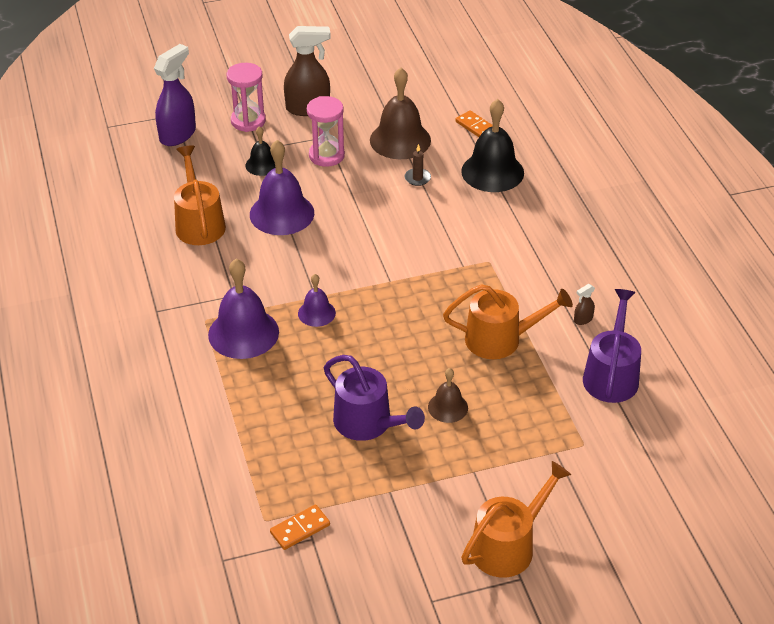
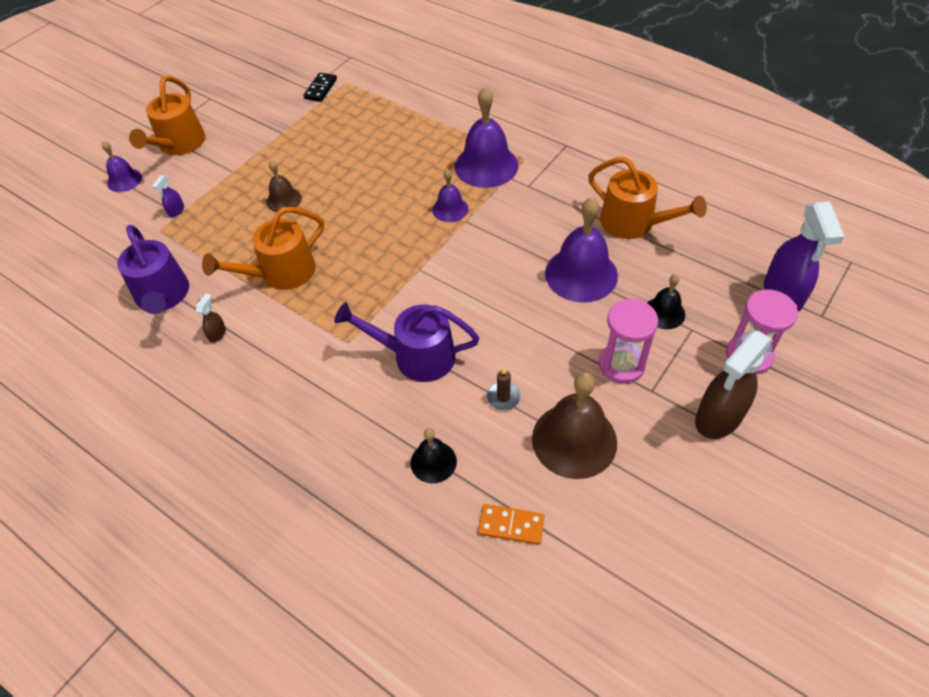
camera: 145 degrees right, 10 degrees up
orange domino [270,505,330,550] -> black domino [303,73,337,102]
purple watering can [324,355,425,441] -> purple watering can moved to [334,302,479,382]
black bell [461,99,524,192] -> black bell [411,428,457,483], size x0.54
none -> purple bell [102,141,142,192]
none -> purple spray bottle [152,175,184,217]

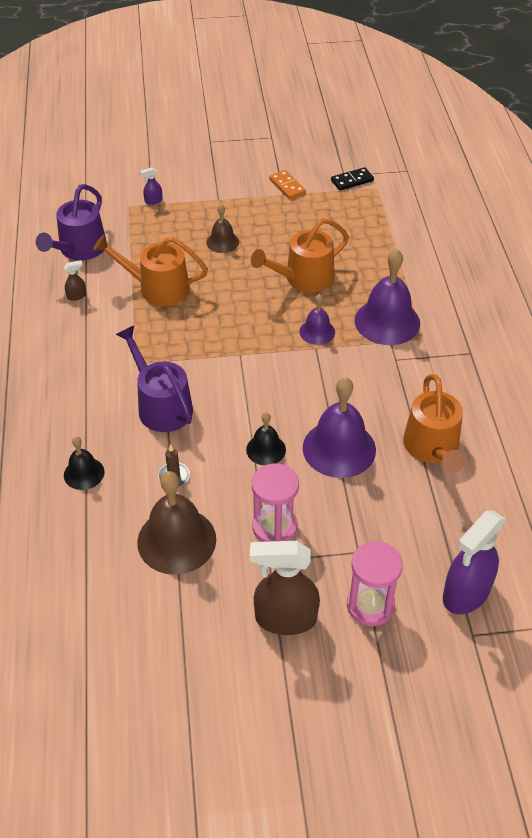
camera: 45 degrees right, 5 degrees down
purple bell [102,141,142,192] -> none
orange watering can [129,76,205,155] -> orange watering can moved to [251,218,349,292]
orange domino [478,504,544,545] -> orange domino moved to [269,170,306,199]
black bell [647,274,685,329] -> black bell moved to [246,413,286,465]

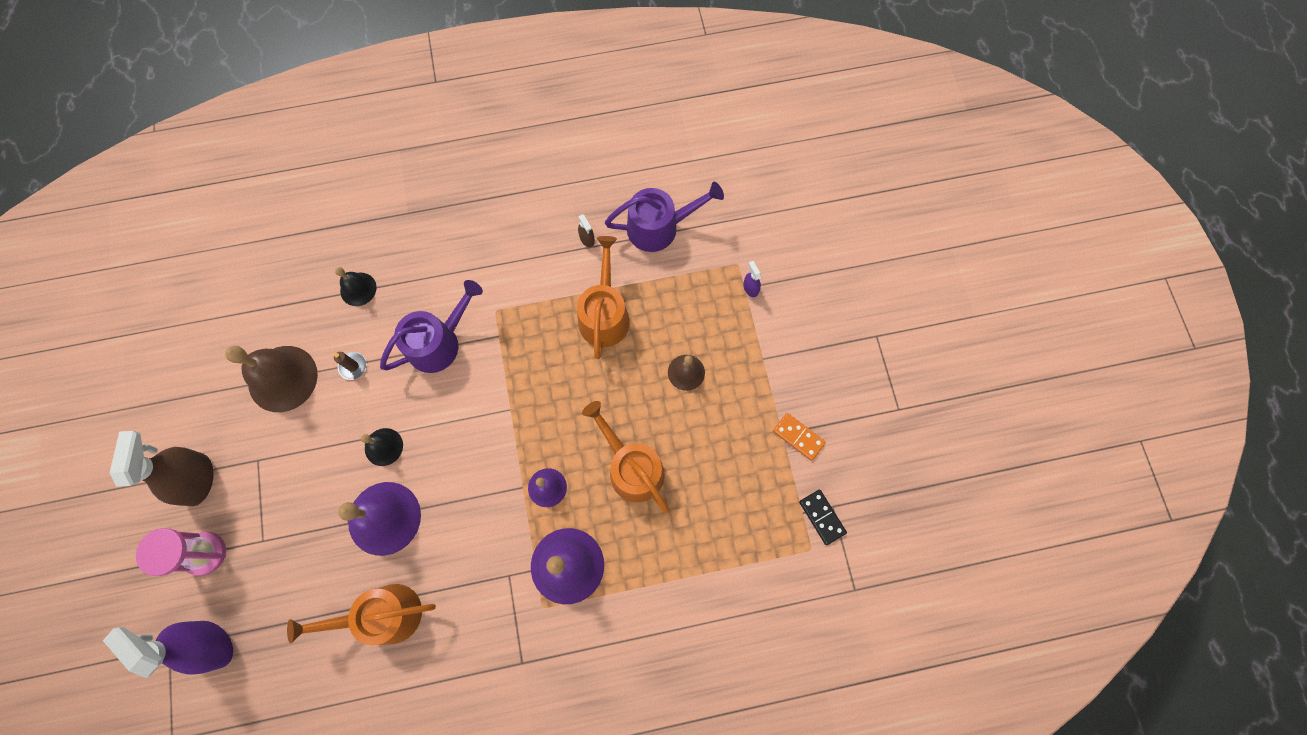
camera: 85 degrees right, 25 degrees up
purple watering can [36,184,106,260] -> purple watering can turned 150 degrees clockwise [605,182,724,252]
pink hourglass [252,464,299,542] -> none
orange domino [269,170,306,199] -> orange domino turned 75 degrees clockwise [773,413,826,461]

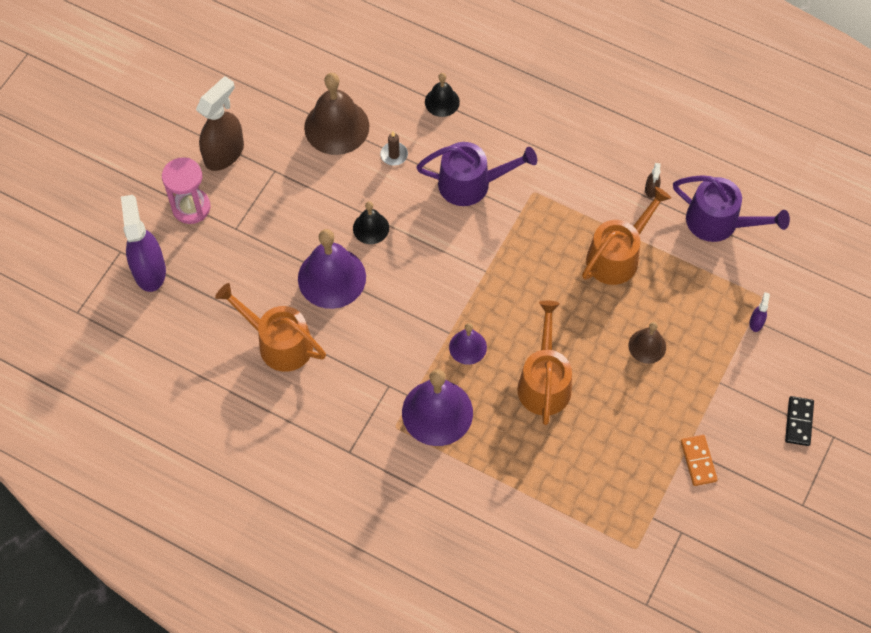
camera: 40 degrees right, 10 degrees down
black domino [799,490,847,545] -> black domino moved to [785,396,814,446]

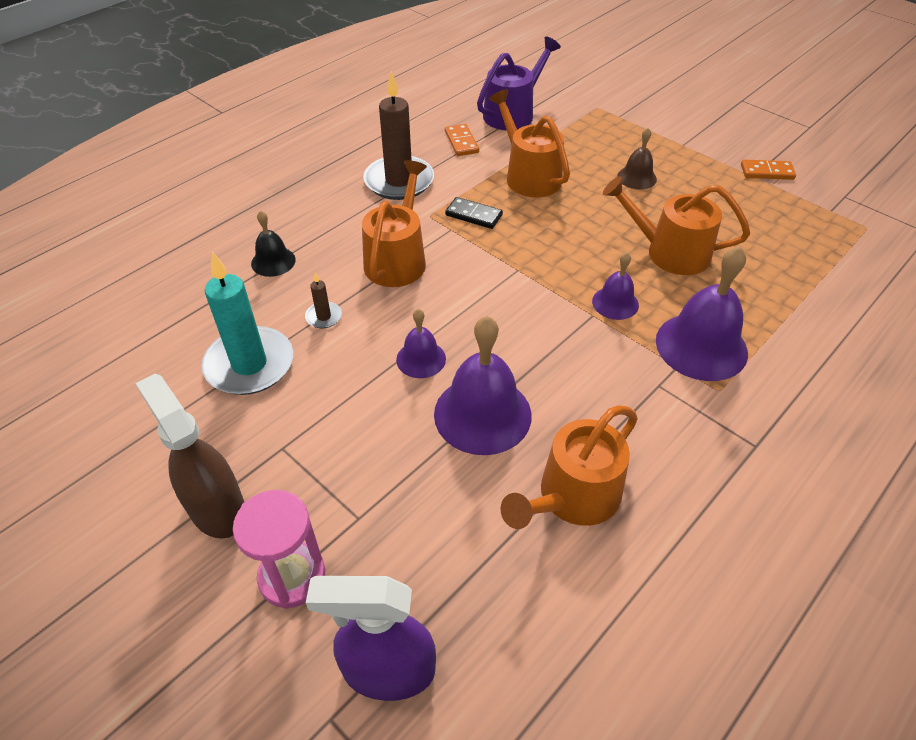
camera: 75 degrees left, 15 degrees down
brown bell [304,73,369,155] -> turquoise candle [201,252,293,395]
black bell [353,201,389,244] -> purple bell [396,309,446,378]
purple watering can [416,142,537,206] -> orange watering can [362,160,427,287]
brown spray bottle [645,163,661,198] -> orange domino [445,124,479,156]
purple spray bottle [749,292,770,332] -> none
black domino [785,396,814,446] -> black domino moved to [445,197,503,229]
none -> brown candle [363,71,434,200]

